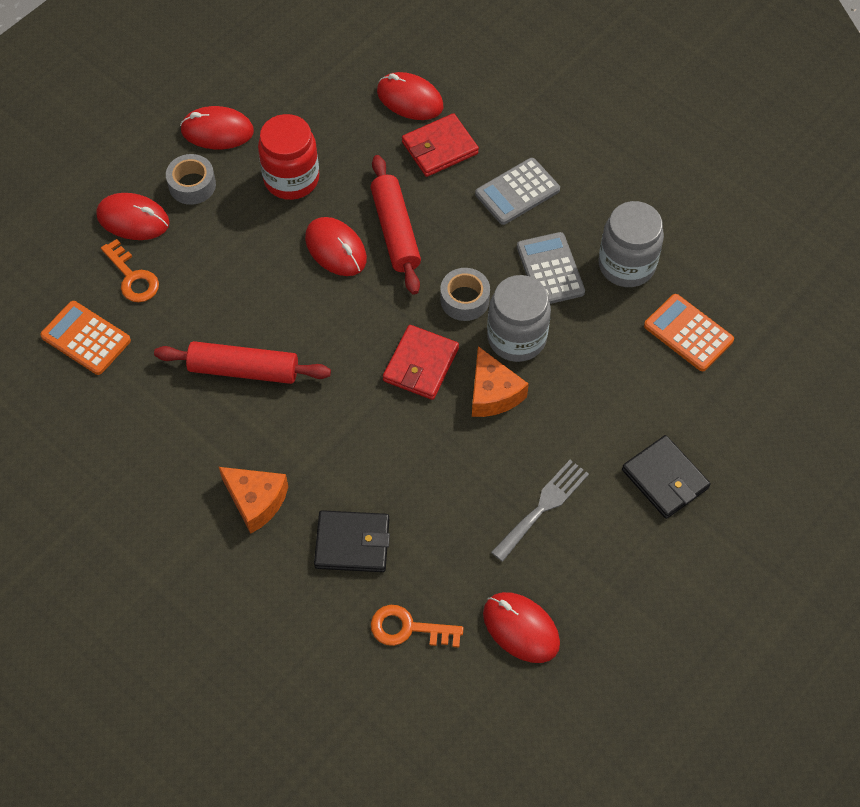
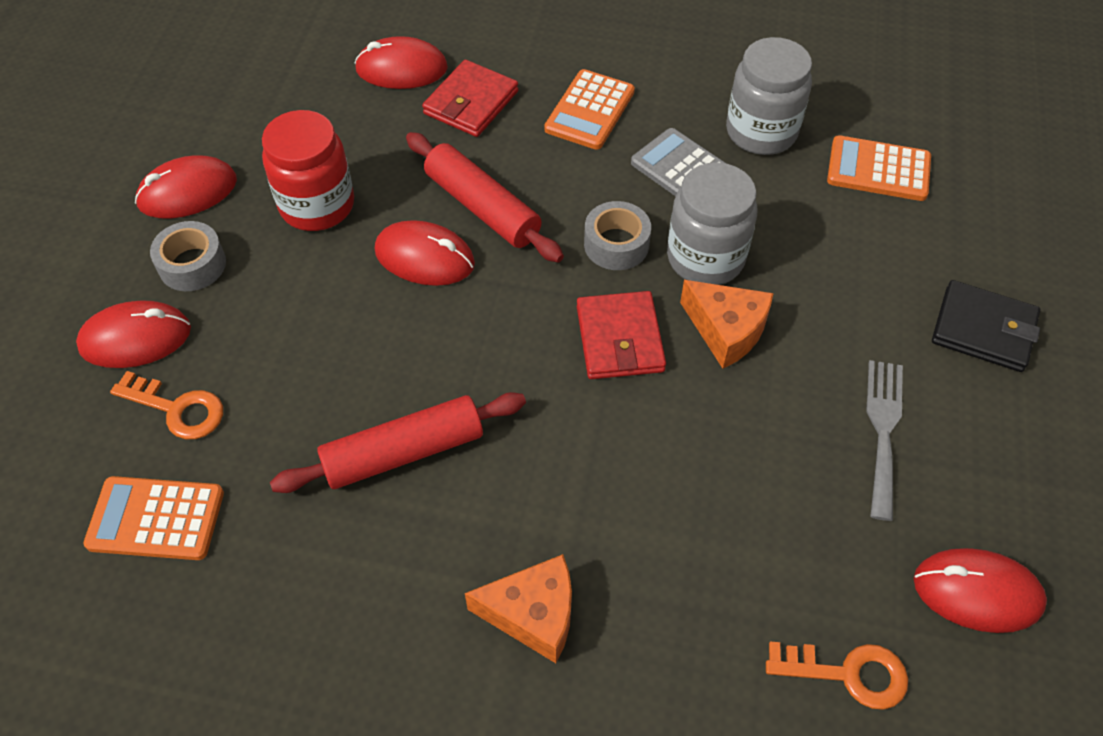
camera: 30 degrees left, 5 degrees down
black wallet [314,510,390,572] -> none
orange key [371,605,463,647] -> orange key turned 150 degrees counterclockwise [766,641,908,710]
grey calculator [475,158,560,225] -> orange calculator [544,69,635,150]

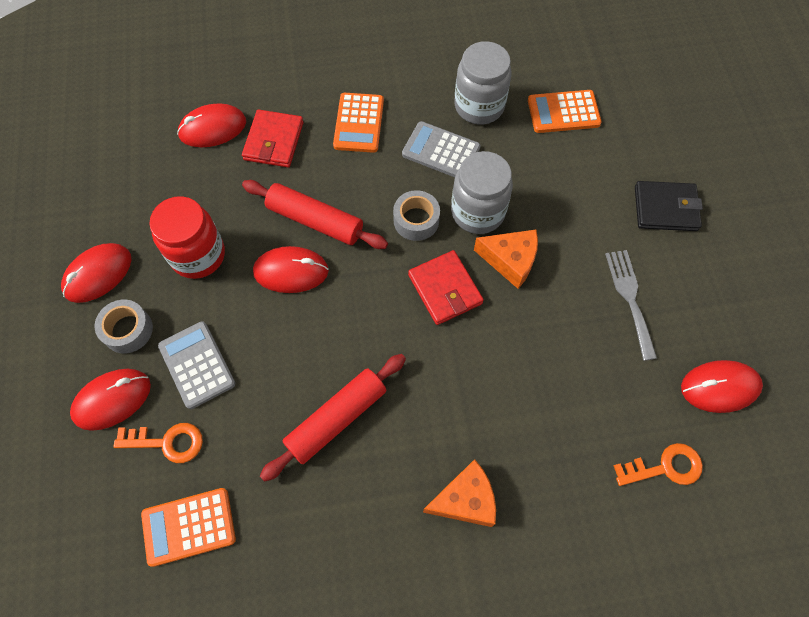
camera: 20 degrees left, 10 degrees up
none -> grey calculator [158,321,235,409]

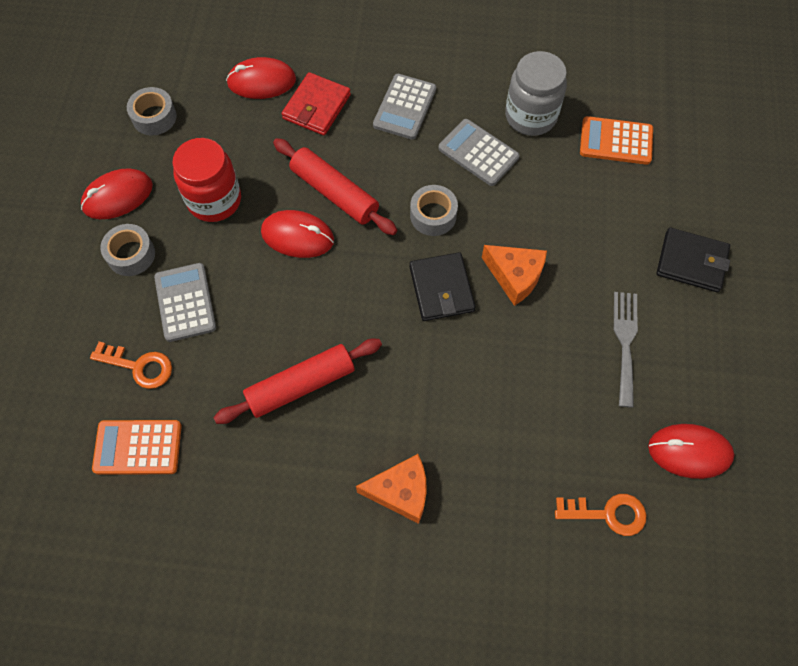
camera: 15 degrees right, 0 degrees up
red mouse [70,369,151,431] -> none
orange calculator [333,93,384,153] -> grey calculator [373,74,436,140]
red wallet [408,250,484,325] -> black wallet [409,252,476,321]
grey jar [451,151,513,234] -> none
none -> grey tape [127,87,177,136]

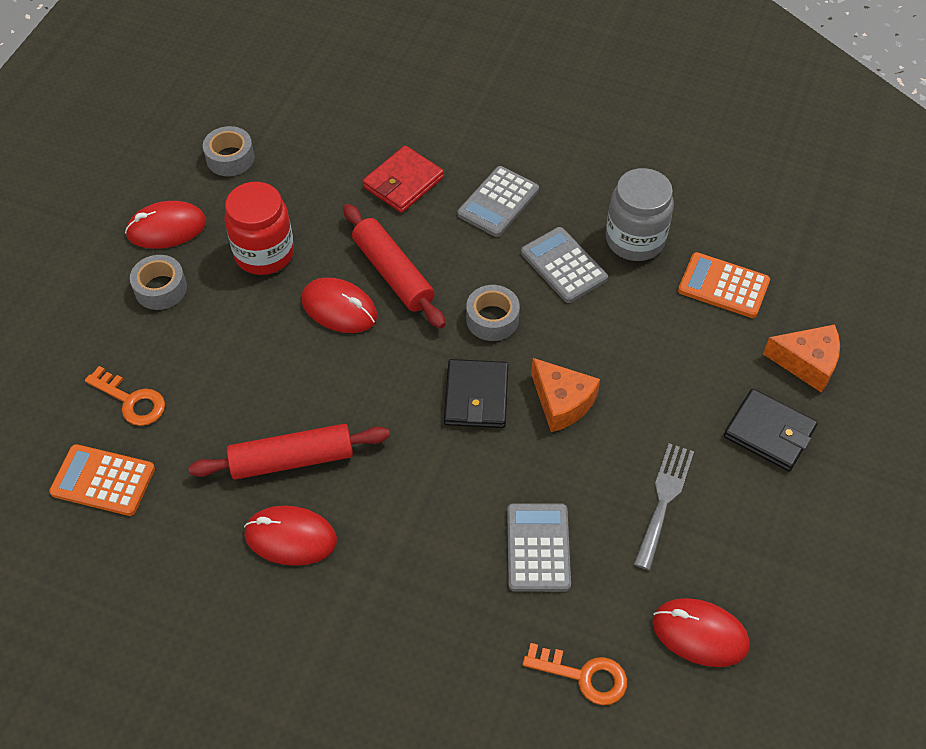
camera: 15 degrees right, 10 degrees down
grey calculator [154,263,216,342] -> grey calculator moved to [507,503,571,592]
red mouse [226,57,296,99] -> red mouse moved to [244,505,337,566]
orange cheese [356,454,427,524] -> orange cheese moved to [763,324,840,393]

